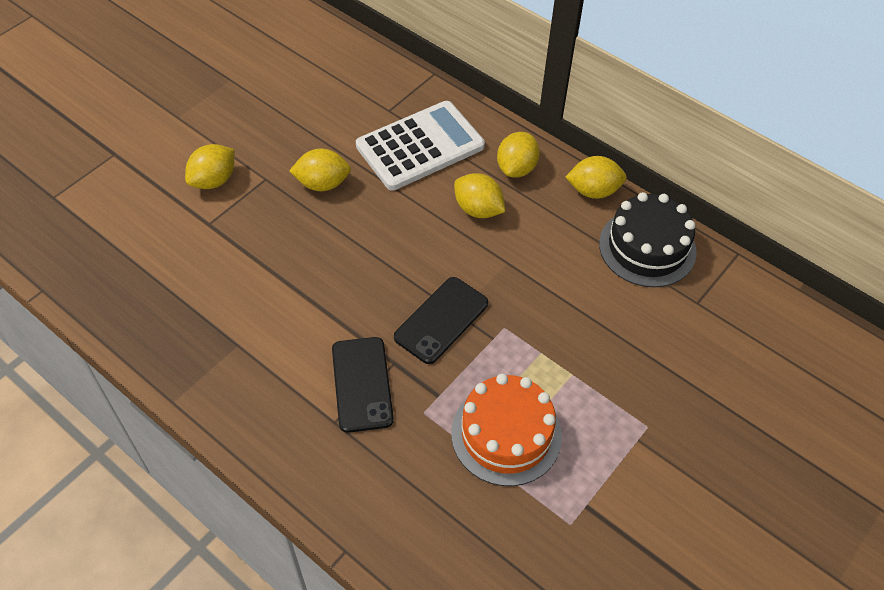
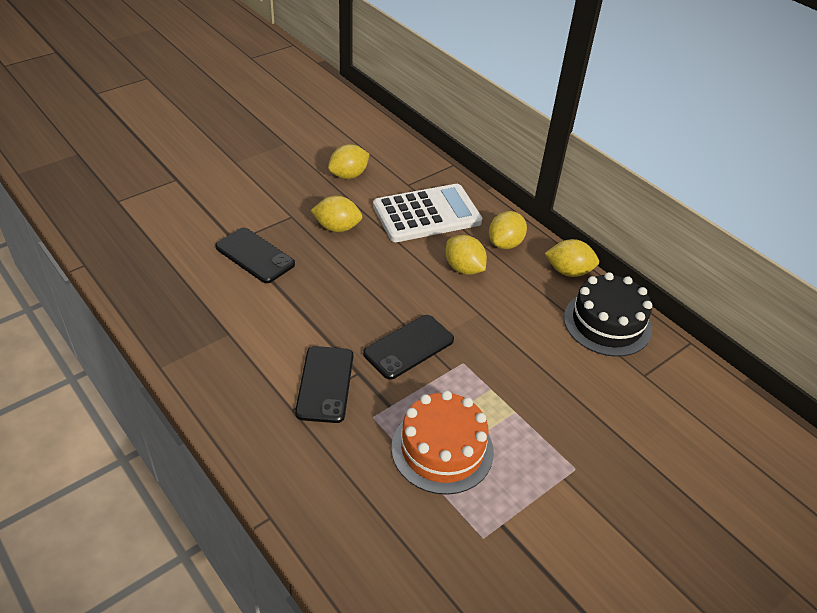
camera: 10 degrees right, 10 degrees down
yellow lemon [185,144,235,189] -> yellow lemon moved to [328,144,369,179]
none -> black phone [215,227,295,283]

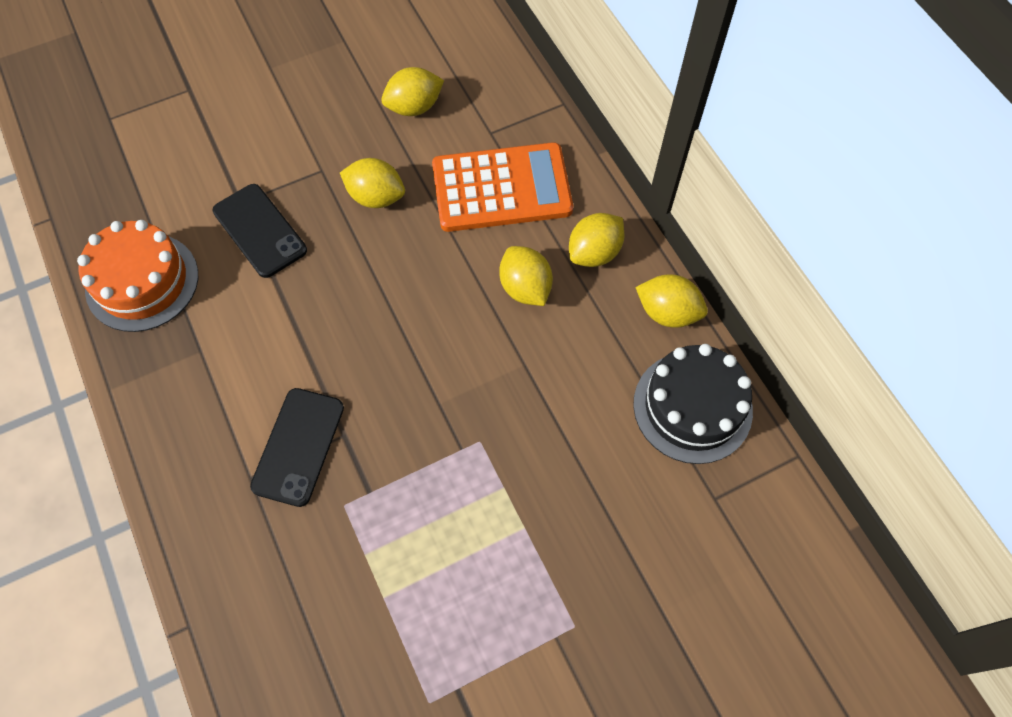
camera: 15 degrees right, 20 degrees up
black phone [363,315,454,380] -> none
white calculator [373,184,482,242] -> orange calculator [432,142,573,232]
orange cake [391,391,494,495] -> orange cake moved to [77,220,198,332]

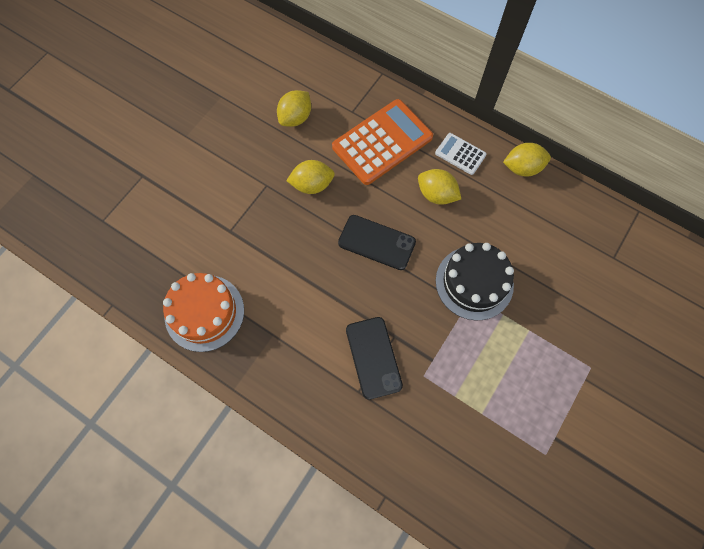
camera: 30 degrees left, 5 degrees up
black phone [213,184,307,278] -> black phone moved to [338,215,416,270]
yellow lemon [569,213,624,267] -> white calculator [435,133,487,175]
black cake [633,344,753,464] -> black cake moved to [436,243,514,320]

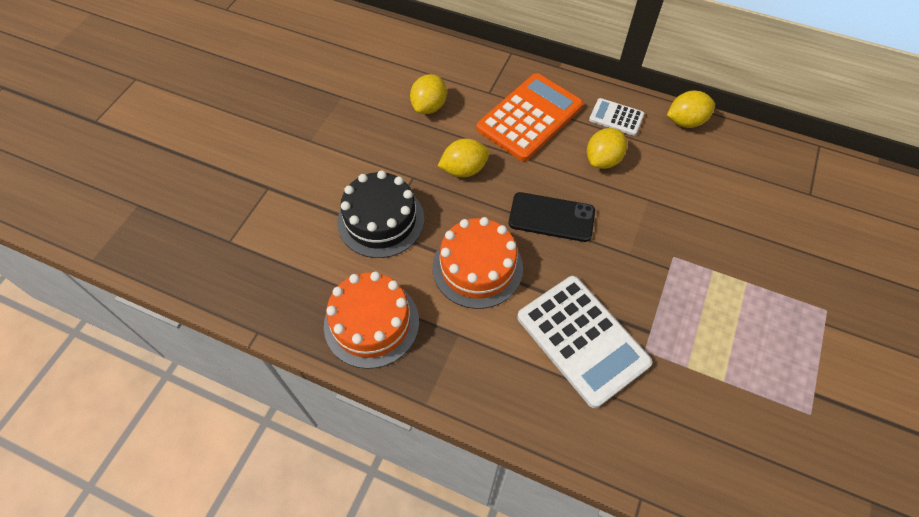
camera: 10 degrees left, 10 degrees down
black phone [346,317,403,400] -> white calculator [517,276,652,408]
yellow lemon [418,169,461,205] -> yellow lemon turned 75 degrees counterclockwise [587,128,627,169]
black cake [436,243,514,320] -> black cake moved to [337,170,424,258]
none -> orange cake [433,217,523,309]

